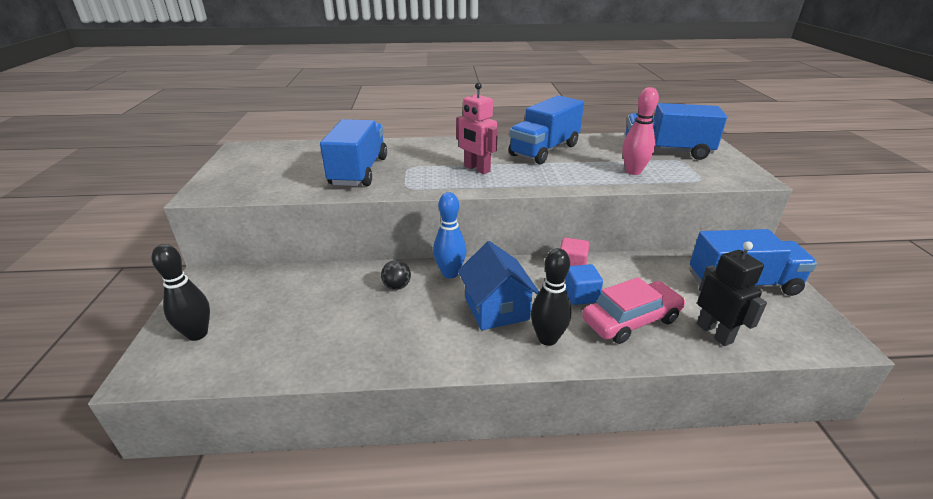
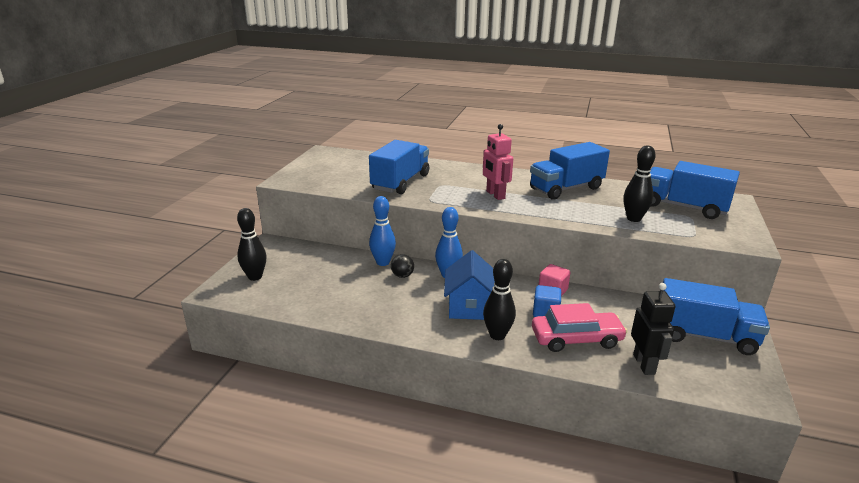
camera: 20 degrees right, 5 degrees down
pink bowling pin [622,87,659,175] -> black bowling pin [623,146,656,222]
none -> blue bowling pin [369,196,396,266]

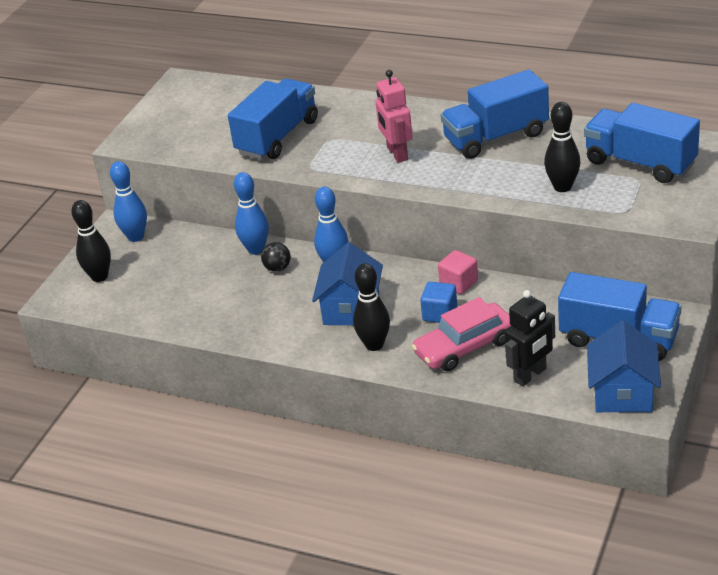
camera: 10 degrees right, 10 degrees up
pink car [532,303,628,352] -> pink car turned 150 degrees clockwise [411,297,511,371]
black robot [631,283,675,375] -> black robot turned 45 degrees clockwise [505,290,555,386]
none -> blue bowling pin [110,161,147,242]
none -> blue house [587,320,661,412]

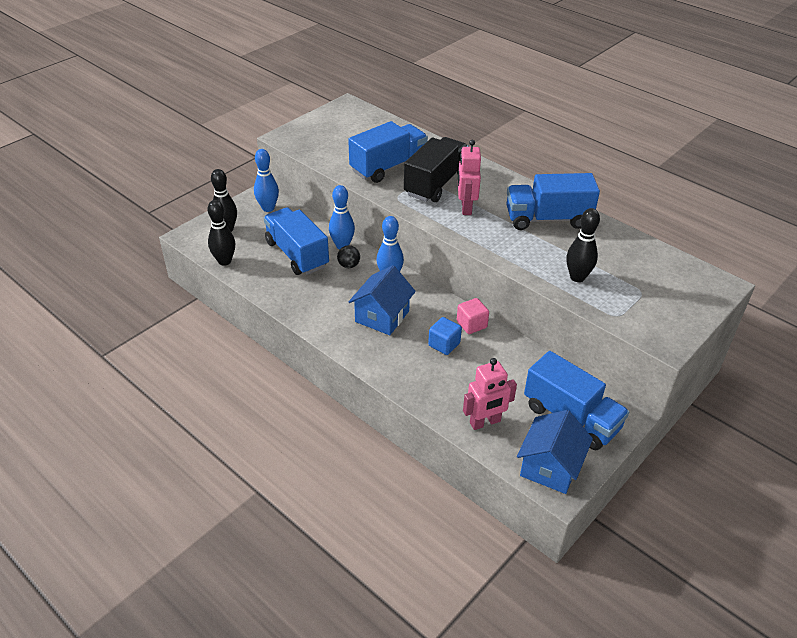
camera: 15 degrees right, 5 degrees up
black bowling pin [353,263,390,351] -> black bowling pin moved to [208,200,235,266]
pink car [411,297,511,371] -> none
black robot [505,290,555,386] -> pink robot [463,358,517,430]
blue truck [584,103,700,183] -> blue truck moved to [264,207,329,275]
none -> black truck [404,137,468,202]

